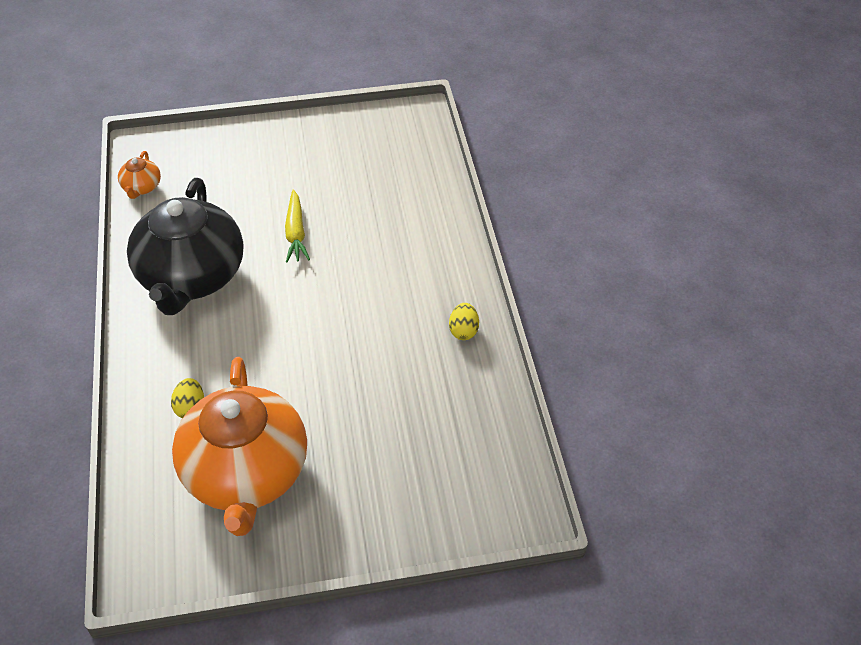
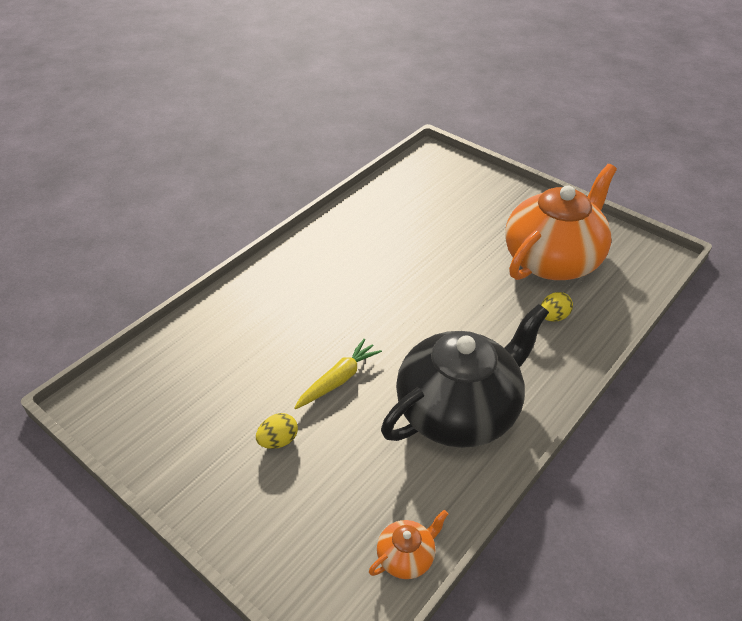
camera: 130 degrees left, 5 degrees down
yellow egg [449,303,479,340] -> yellow egg moved to [256,413,298,449]

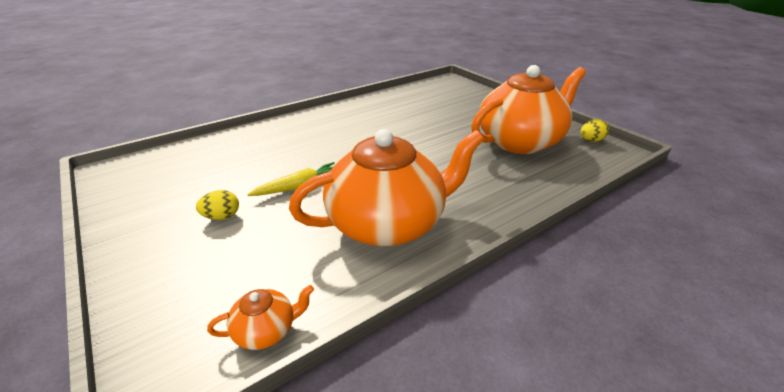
camera: 15 degrees right, 10 degrees down
black teapot [381,304,549,448] -> orange teapot [289,129,484,246]
yellow egg [541,292,573,322] -> yellow egg moved to [581,119,609,142]

